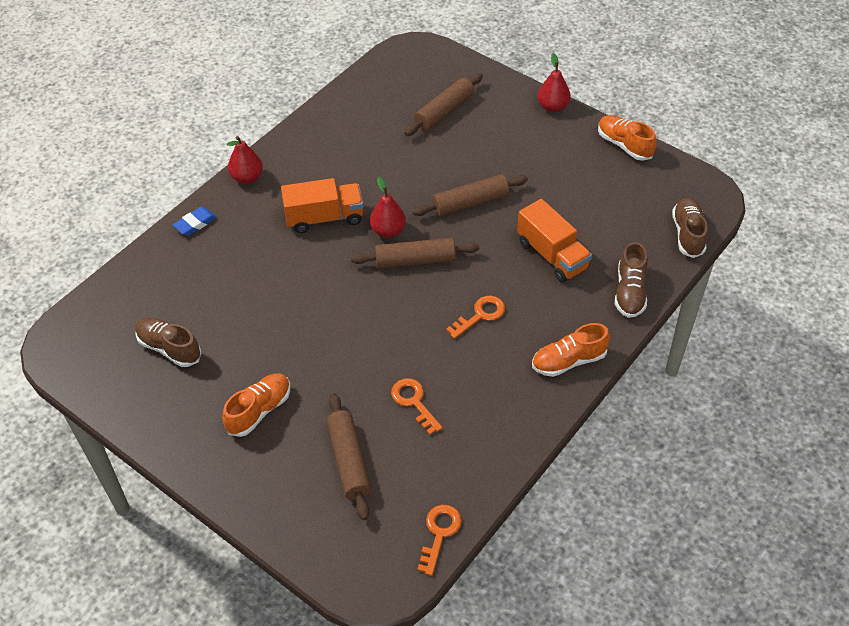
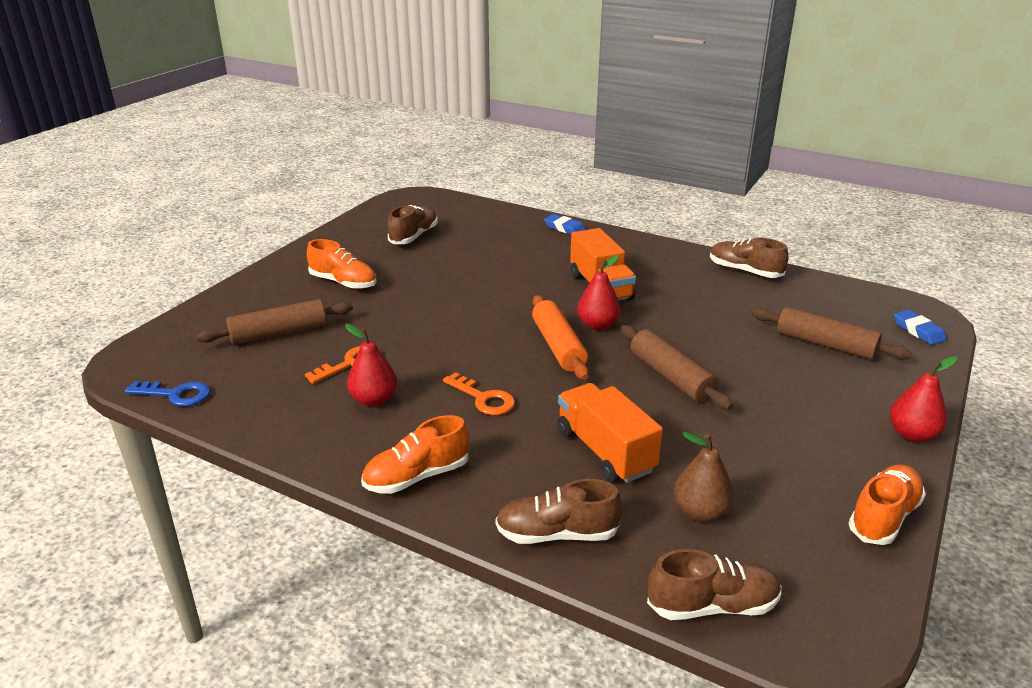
camera: 80 degrees right, 20 degrees down
red pear [227,136,263,184] -> red pear moved to [345,324,397,407]
brown rolling pin [351,238,479,268] -> orange rolling pin [532,295,589,380]
orange key [417,505,462,576] -> blue key [124,381,210,406]
orange truck [517,199,592,283] -> orange truck turned 105 degrees clockwise [557,383,663,483]
orange shoe [532,323,610,377] -> orange shoe turned 90 degrees counterclockwise [361,415,469,494]
none -> brown pear [674,432,734,522]
none -> brown shoe [710,238,789,278]
none -> blue eraser [894,310,947,345]

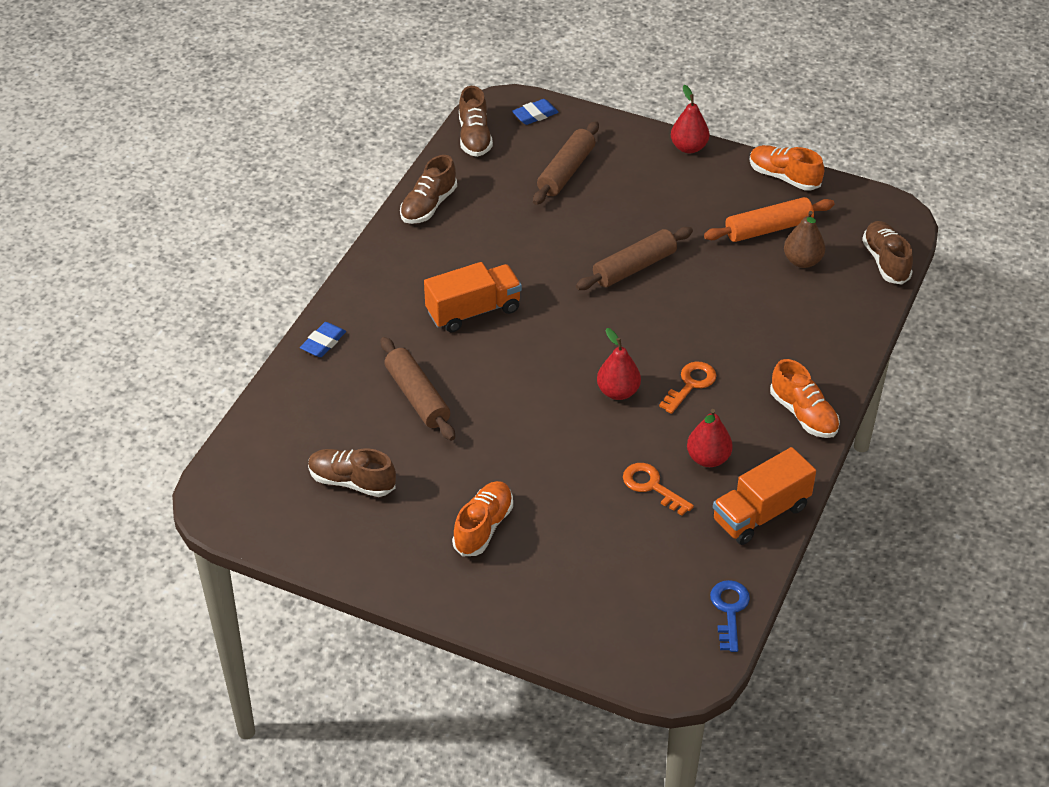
camera: 95 degrees left, 15 degrees up
brown rolling pin [197,299,353,345] -> brown rolling pin moved to [381,337,455,441]
brown shoe [496,479,622,544] -> brown shoe moved to [459,86,493,157]
orange rolling pin [532,295,589,380] -> orange rolling pin moved to [704,197,834,242]
orange truck [557,383,663,483] -> orange truck moved to [713,447,816,545]
red pear [577,255,620,330] -> red pear moved to [597,328,641,400]

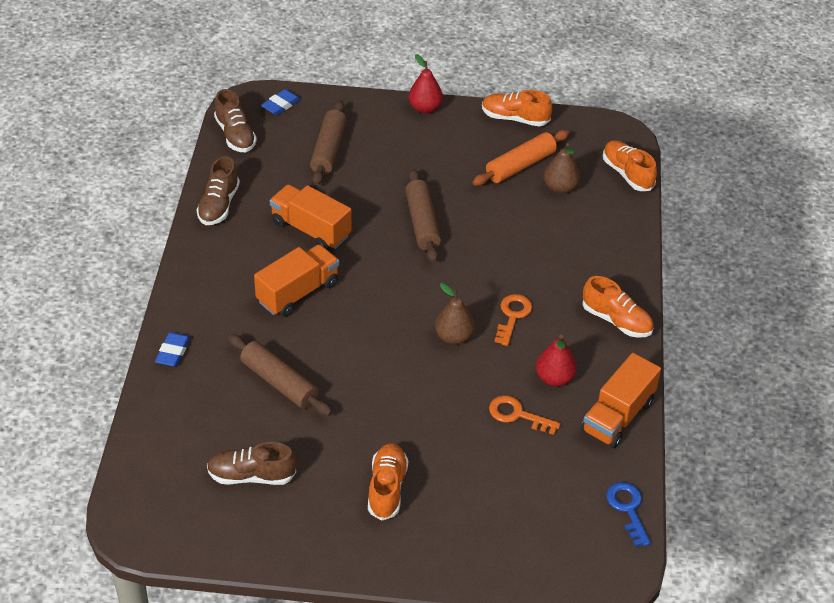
camera: 20 degrees left, 0 degrees up
brown rolling pin [576,227,693,290] -> brown rolling pin turned 45 degrees counterclockwise [405,169,441,263]
red pear [597,328,641,400] -> brown pear [435,283,475,345]
brown shoe [862,221,913,284] -> orange shoe [603,140,657,191]
none -> orange truck [270,184,352,250]

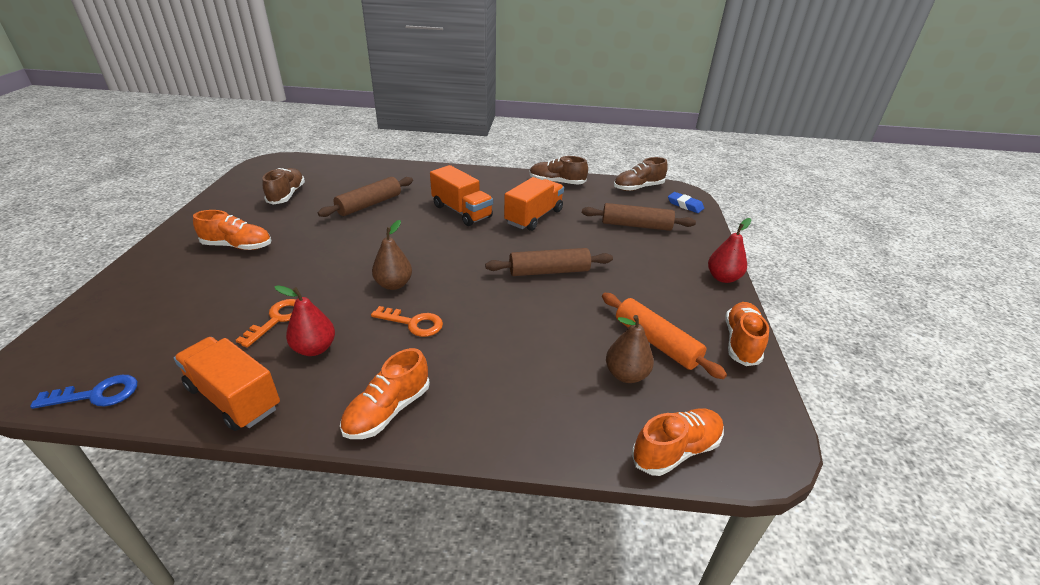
camera: 90 degrees right, 10 degrees down
blue eraser [155,332,190,367] -> none

